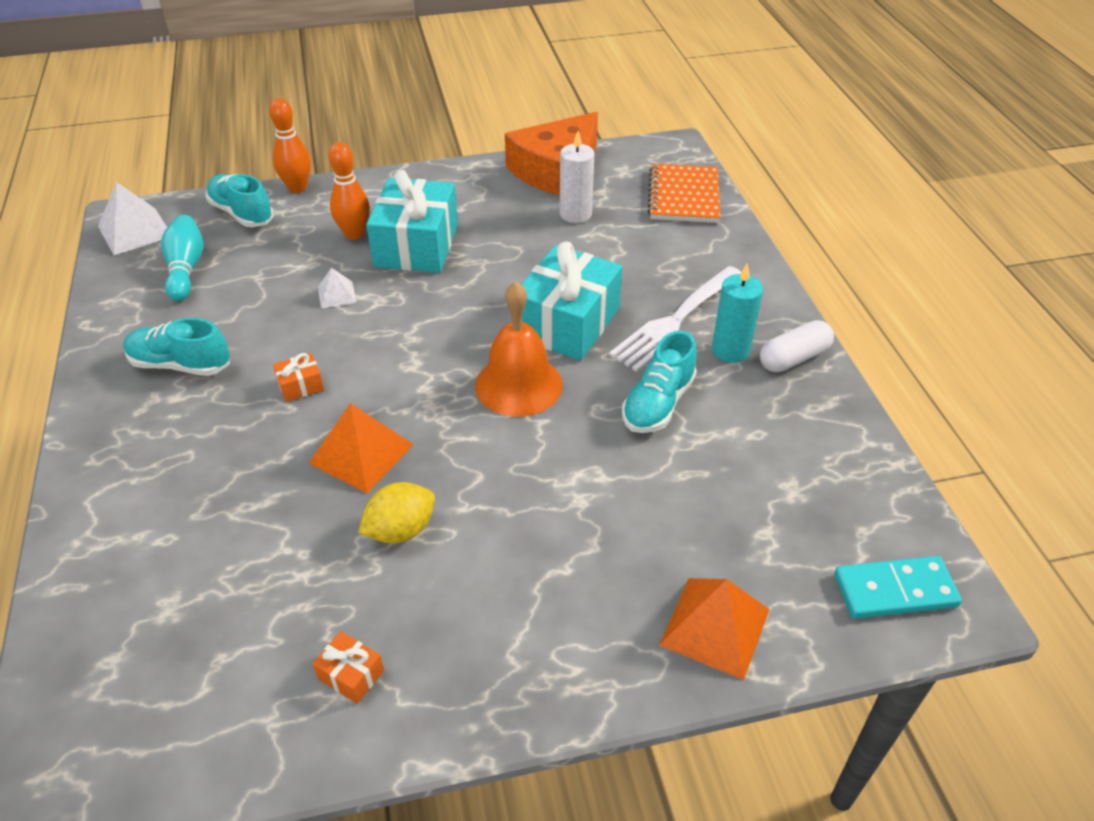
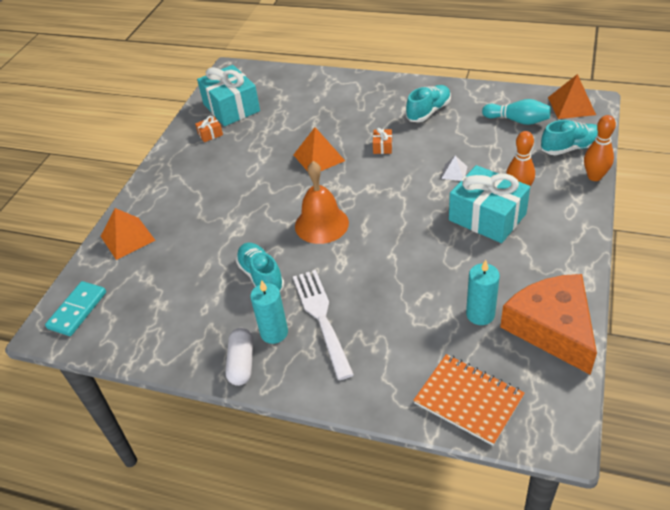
camera: 125 degrees right, 0 degrees up
white pyramid [98,182,167,255] -> orange pyramid [548,74,596,119]
yellow lemon [358,482,435,543] -> none
turquoise gift [521,241,622,361] -> turquoise gift moved to [197,65,260,126]
white candle [560,131,594,223] -> turquoise candle [466,260,500,325]

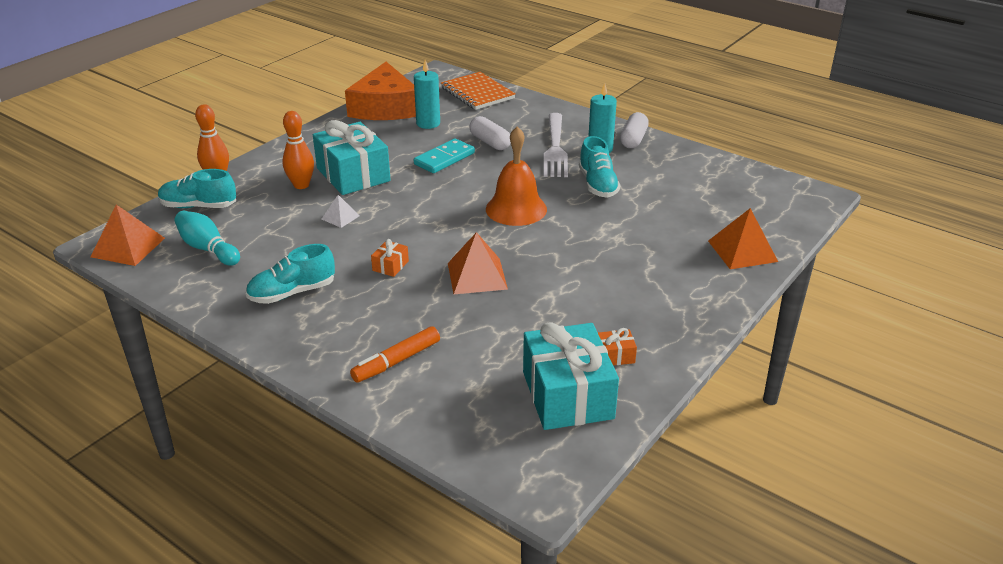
camera: 165 degrees left, 10 degrees down
turquoise domino [45,281,106,336] -> turquoise domino moved to [414,139,475,173]
none -> orange marker [350,326,440,382]
none -> white capsule [470,116,511,150]

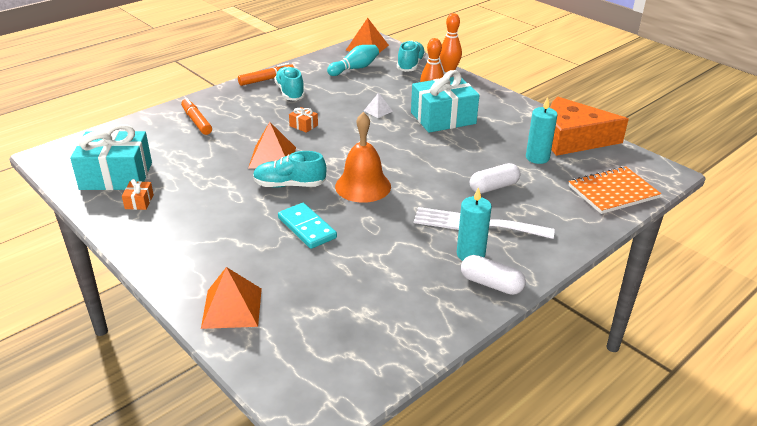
camera: 100 degrees right, 0 degrees up
turquoise domino [414,139,475,173] -> turquoise domino moved to [278,203,337,249]
turquoise shoe [579,136,620,198] -> turquoise shoe moved to [253,151,327,188]
none -> orange marker [238,63,294,86]

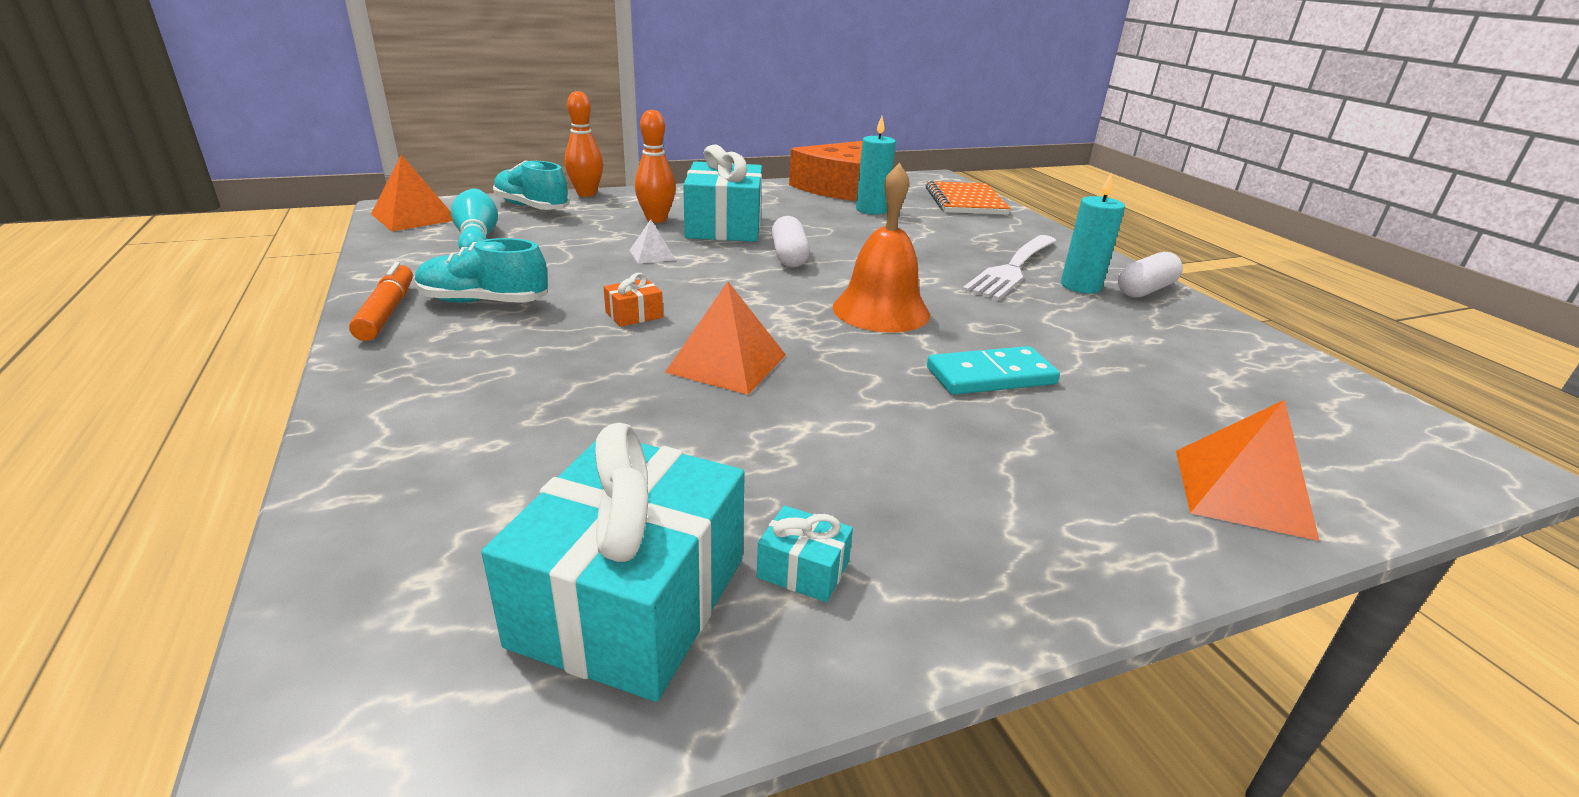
camera: 70 degrees left, 5 degrees down
orange gift [122,179,154,210] -> turquoise gift [757,505,853,602]
orange marker [181,98,212,135] -> none
turquoise shoe [253,151,327,188] -> none
white capsule [470,163,520,194] -> white capsule moved to [771,216,810,268]

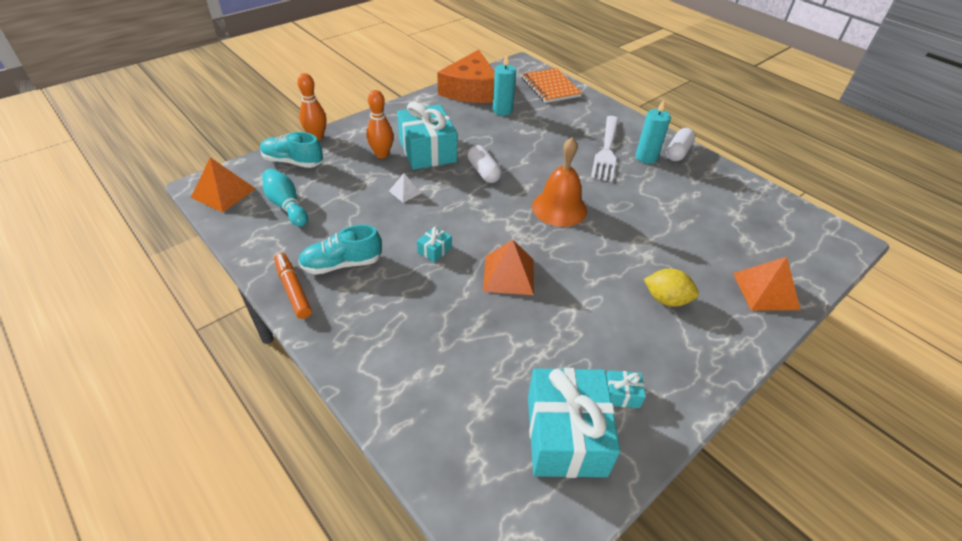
camera: 20 degrees left, 15 degrees up
orange gift [604,273,663,327] -> turquoise gift [417,226,452,263]
turquoise domino [927,346,1060,395] -> none
none -> yellow lemon [644,269,699,307]

